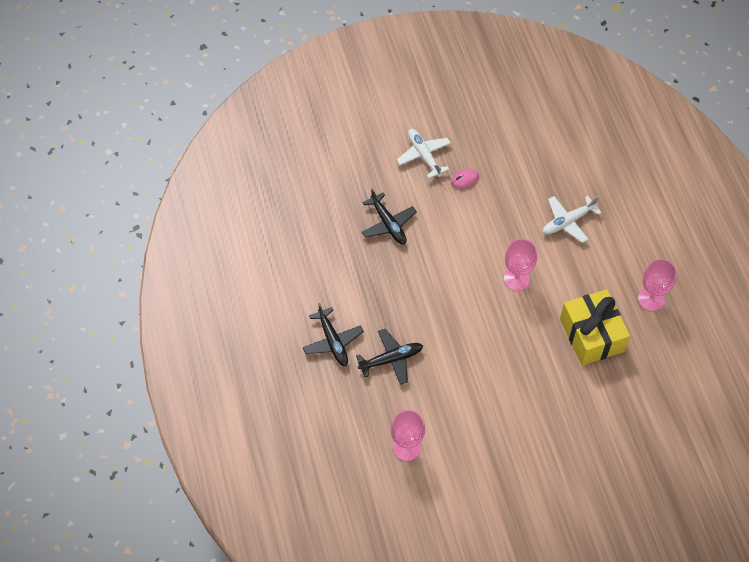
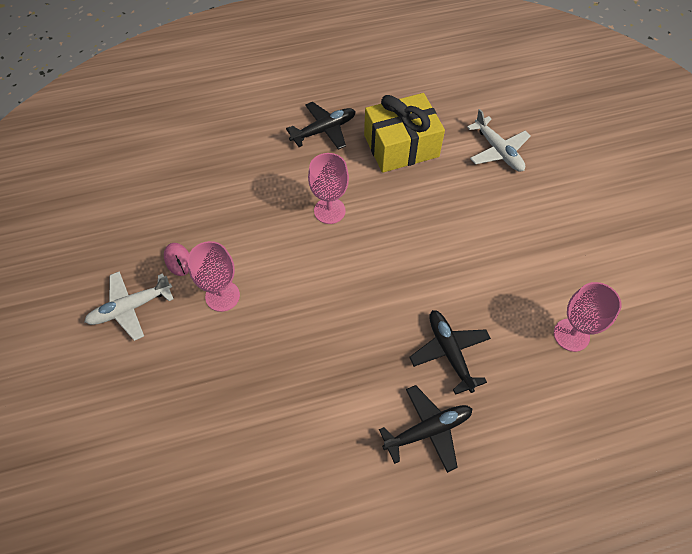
camera: 90 degrees left, 0 degrees up
black plane [362,188,417,245] -> black plane moved to [286,102,356,150]
white plane [543,196,602,243] -> white plane moved to [467,109,531,172]
pink goblet [638,259,677,311] -> pink goblet moved to [187,241,240,312]

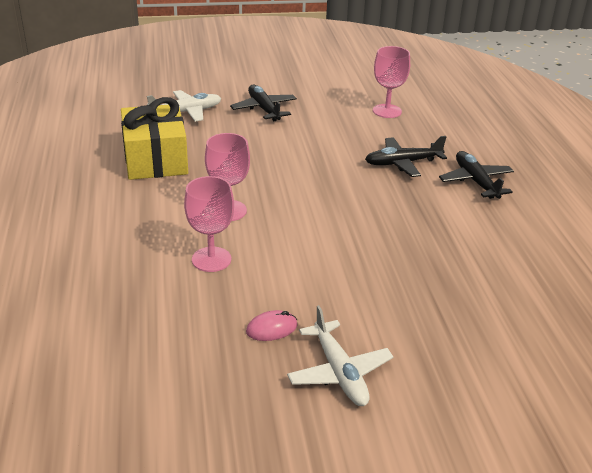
camera: 85 degrees left, 25 degrees down
pink goblet [187,241,240,312] -> pink goblet moved to [184,176,234,272]
black plane [286,102,356,150] -> black plane moved to [230,85,297,121]

